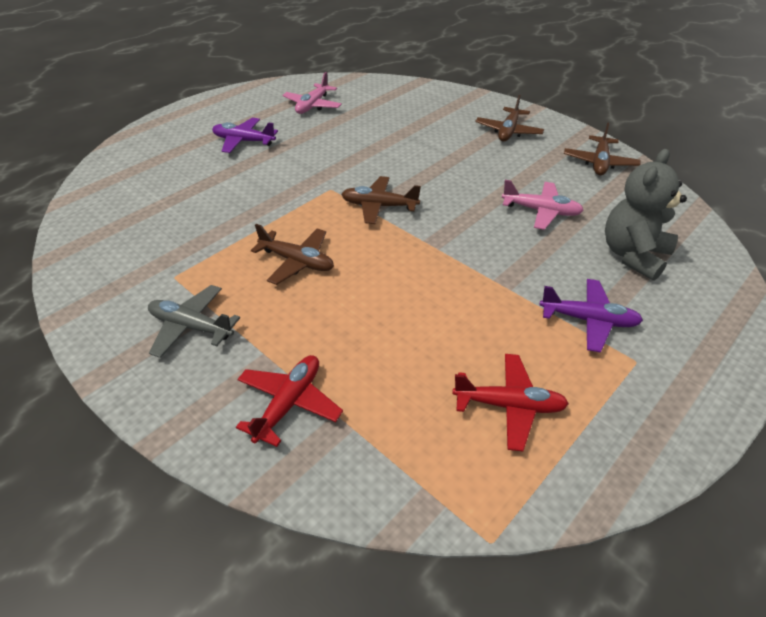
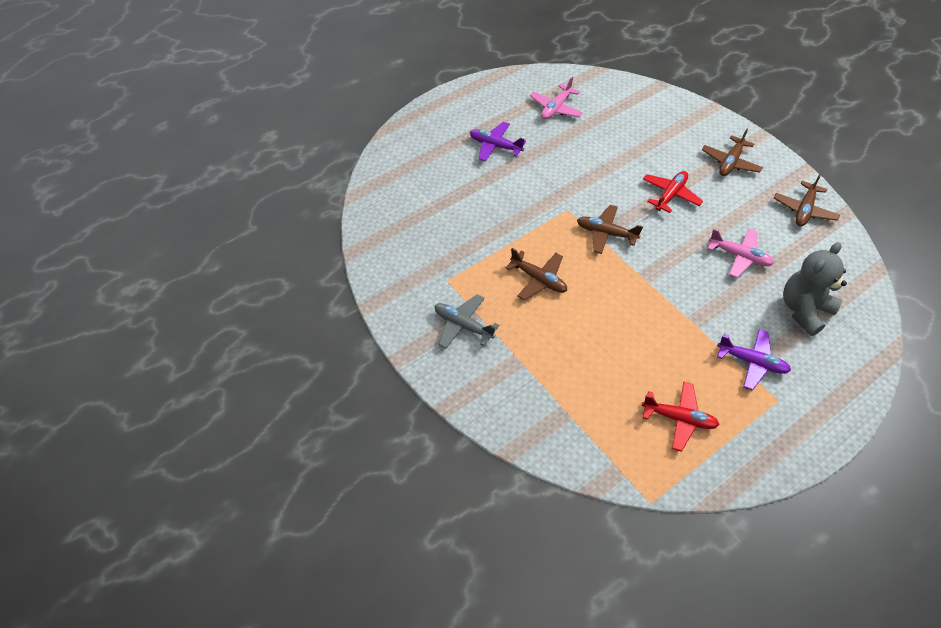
camera: 10 degrees right, 10 degrees up
red plane [236,355,343,447] -> red plane moved to [643,171,703,213]

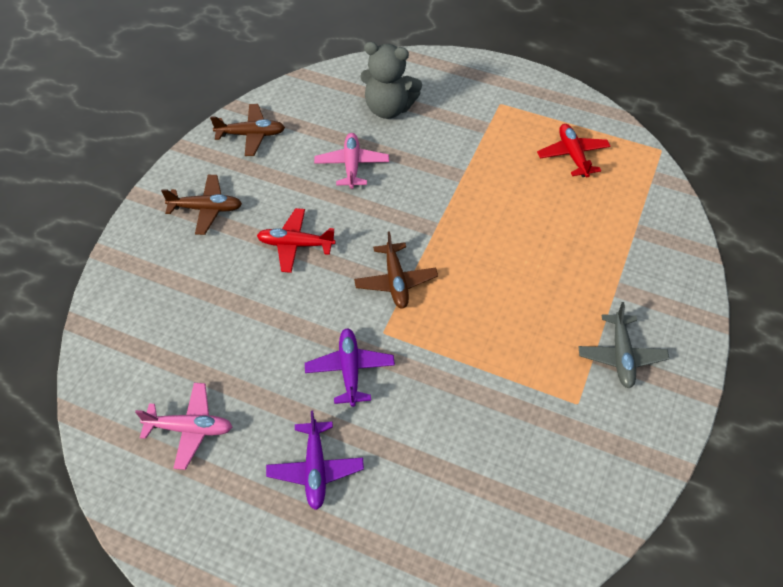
camera: 120 degrees left, 0 degrees up
brown plane [505,248,567,301] -> none
purple plane [717,329,791,391] -> purple plane moved to [305,328,395,407]

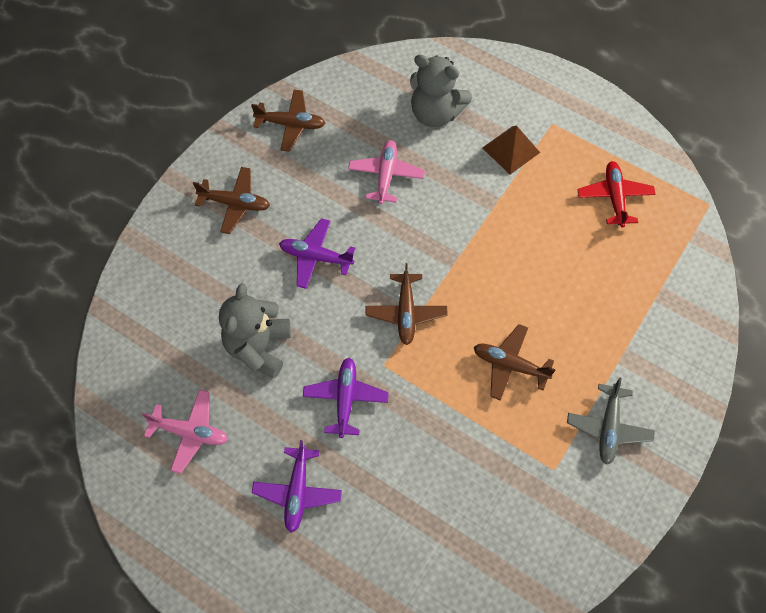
camera: 10 degrees right, 10 degrees up
red plane [257,208,336,273] -> purple plane [279,218,355,289]
none -> grey teddy bear [219,283,291,379]
none -> brown plane [474,324,556,401]
none -> brown pyramid [482,126,540,174]

